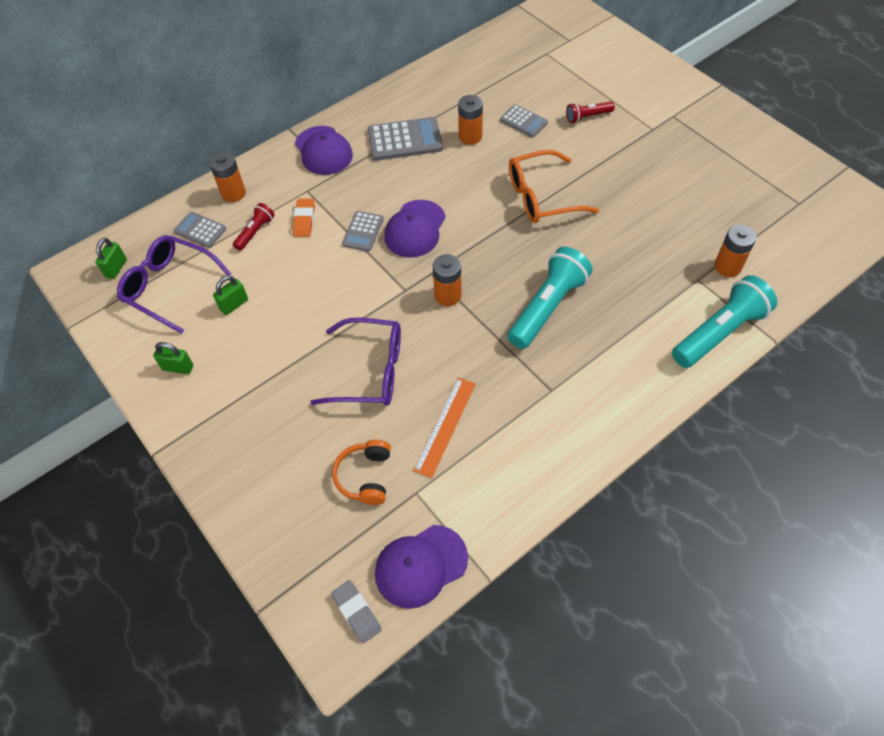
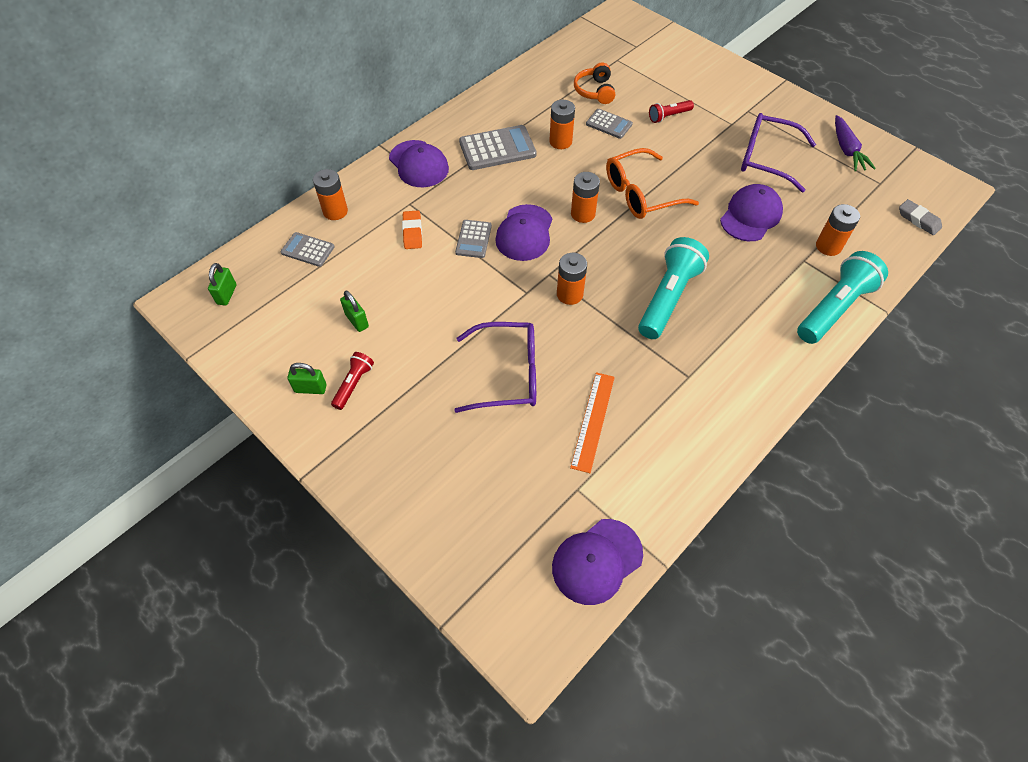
camera: 10 degrees left, 0 degrees up
purple glasses [117,235,231,334] -> purple glasses moved to [741,113,816,192]
green padlock [213,276,248,315] -> green padlock turned 75 degrees counterclockwise [340,291,369,332]
red flashlight [233,203,275,251] -> red flashlight moved to [331,352,374,410]
grey eraser [331,580,382,643] -> grey eraser moved to [899,199,942,235]
orange headphones [332,440,391,505] -> orange headphones moved to [574,63,615,104]
none -> orange battery [571,172,600,223]
none -> purple cap [720,184,783,241]
none -> purple carrot [835,115,876,172]

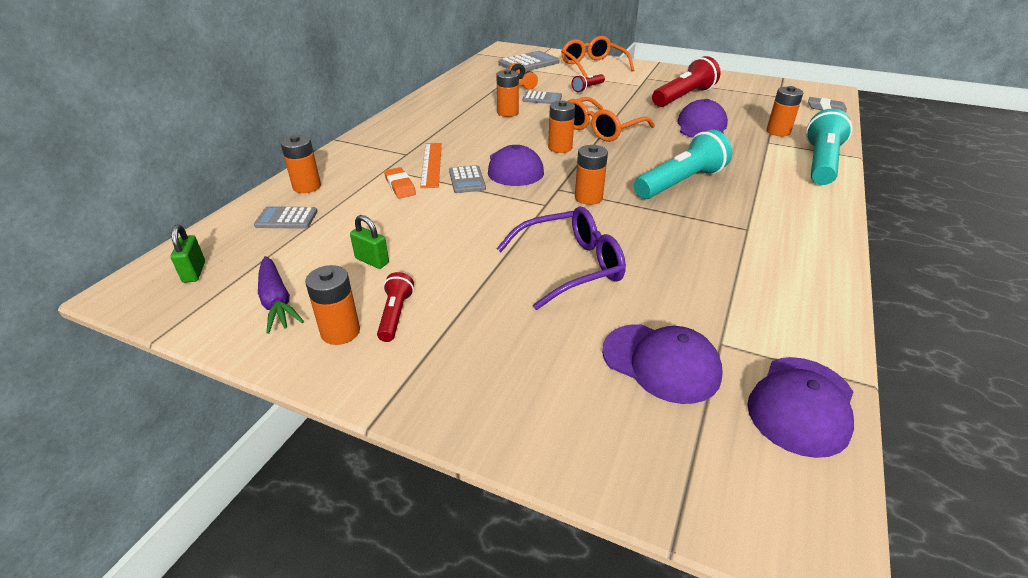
camera: 20 degrees left, 20 degrees down
green padlock [288,363,327,394] -> orange battery [305,265,360,345]
purple cap [389,140,449,187] -> purple cap moved to [602,324,723,404]
grey calculator [459,125,537,170] -> grey calculator moved to [499,51,560,72]
orange ruler [570,372,615,473] -> orange ruler moved to [420,143,442,188]
turquoise flashlight [638,237,709,339] -> turquoise flashlight turned 45 degrees clockwise [634,130,732,199]
purple glasses [741,113,816,192] -> red flashlight [652,56,721,107]
purple carrot [835,115,876,172] -> purple carrot moved to [258,256,304,334]
none -> orange glasses [561,36,635,78]

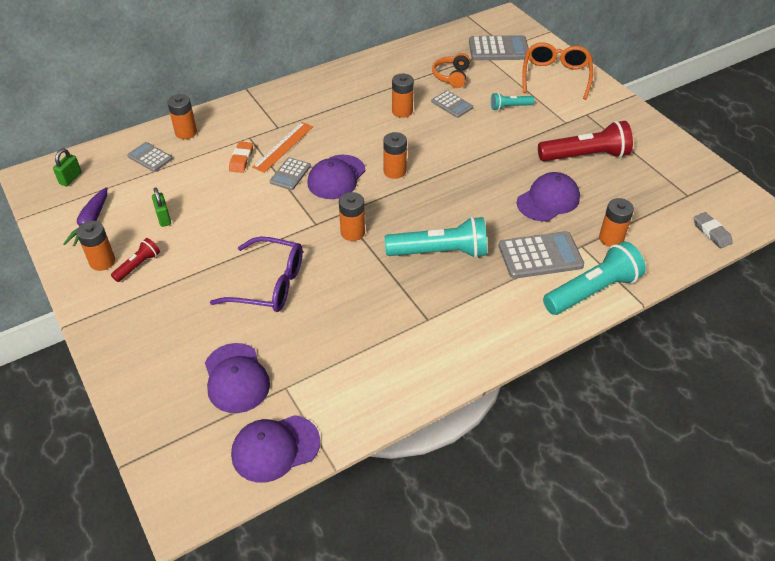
camera: 35 degrees right, 10 degrees up
orange glasses [568,97,655,142] -> none
red flashlight [572,74,605,92] -> turquoise flashlight [491,92,534,110]
none -> grey calculator [498,231,584,279]

